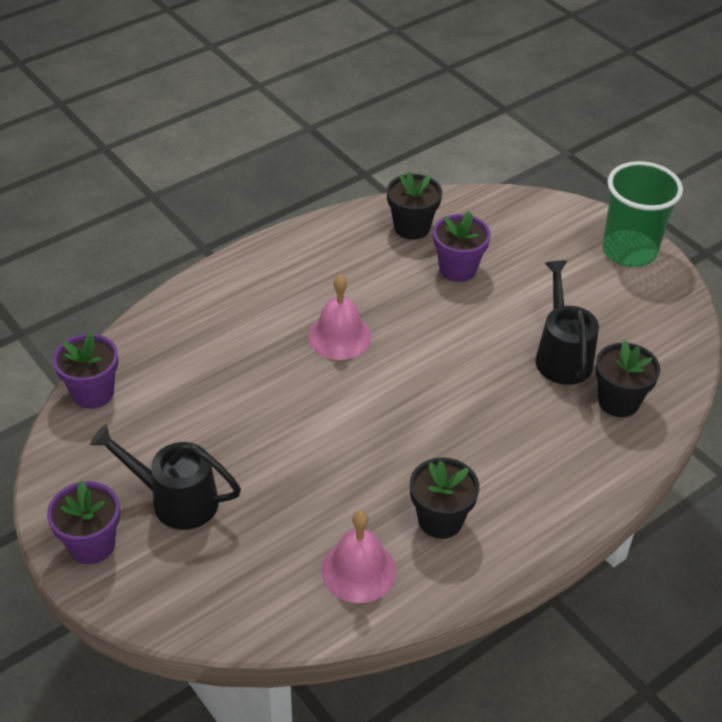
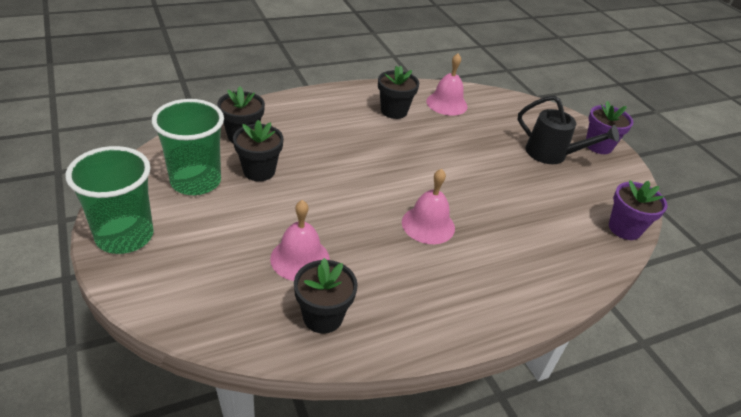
camera: 170 degrees left, 5 degrees down
purple flower pot [433,211,491,282] -> pink bell [270,200,330,281]
black watering can [535,260,599,385] -> black flower pot [233,120,283,181]
none -> green cup [152,99,224,195]

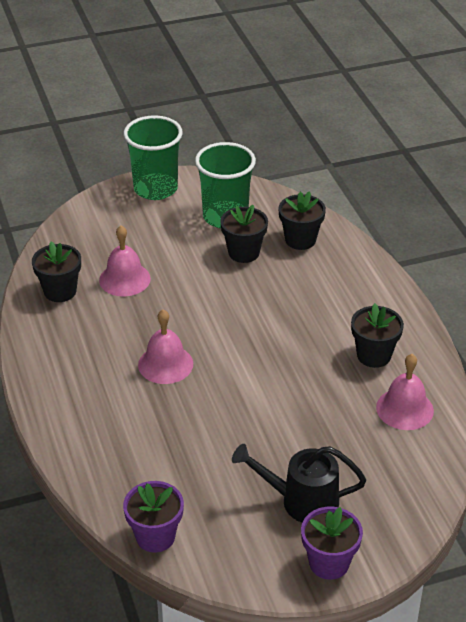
camera: 100 degrees right, 0 degrees up
black watering can [518,95,619,164] -> black watering can turned 60 degrees clockwise [232,444,366,522]

